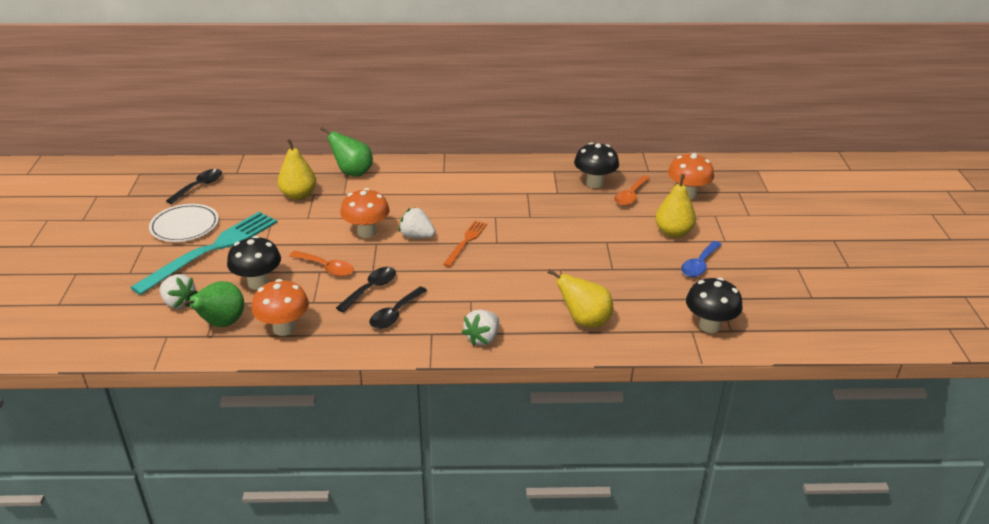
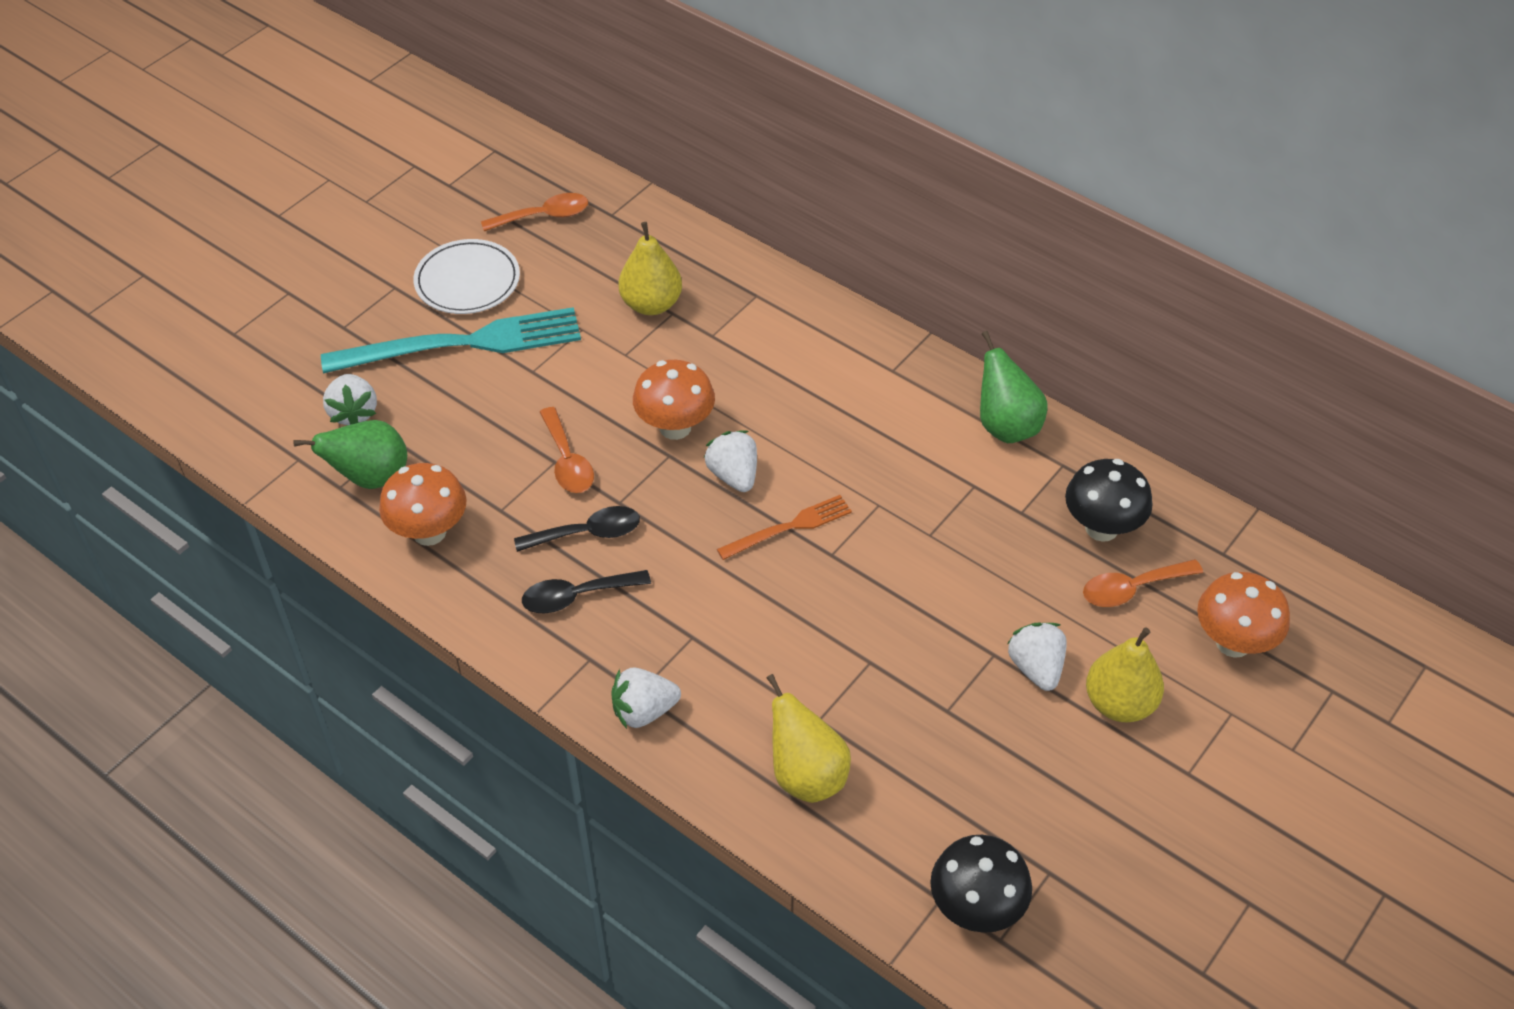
camera: 40 degrees right, 15 degrees up
black spoon [166,169,222,204] -> orange spoon [481,193,588,232]
black mushroom [227,236,281,290] -> none
green pear [321,127,373,177] -> green pear moved to [980,331,1047,443]
blue spoon [681,241,722,277] -> none
none -> white strawberry [1007,623,1067,691]

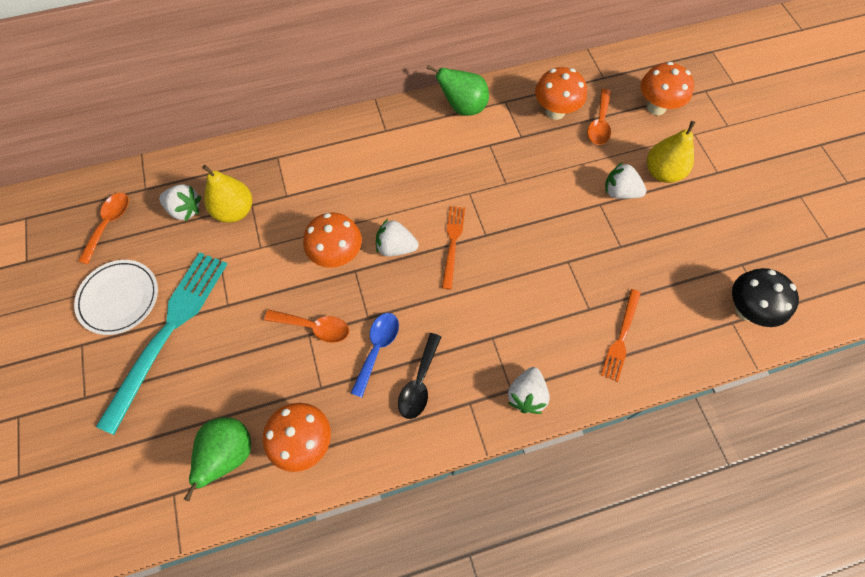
camera: 55 degrees left, 15 degrees up
white strawberry [323,374,377,425] -> white strawberry moved to [159,184,201,221]
black spoon [514,506,640,552] -> blue spoon [351,313,399,398]
yellow pear [767,674,851,803] -> orange fork [601,289,641,382]
black mushroom [1065,459,1153,542] -> orange mushroom [535,67,587,120]

